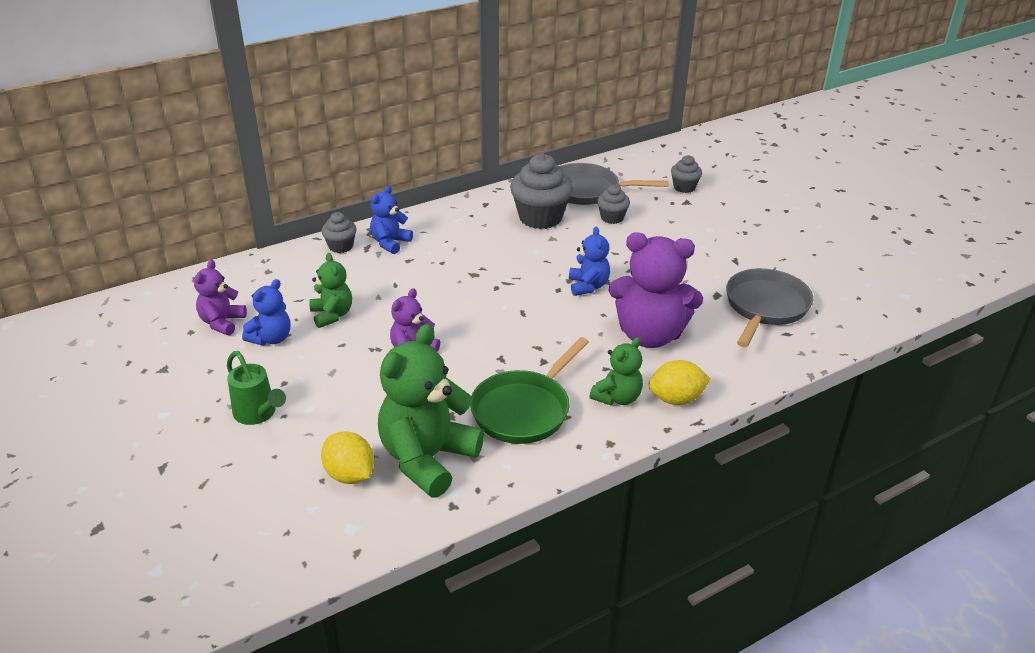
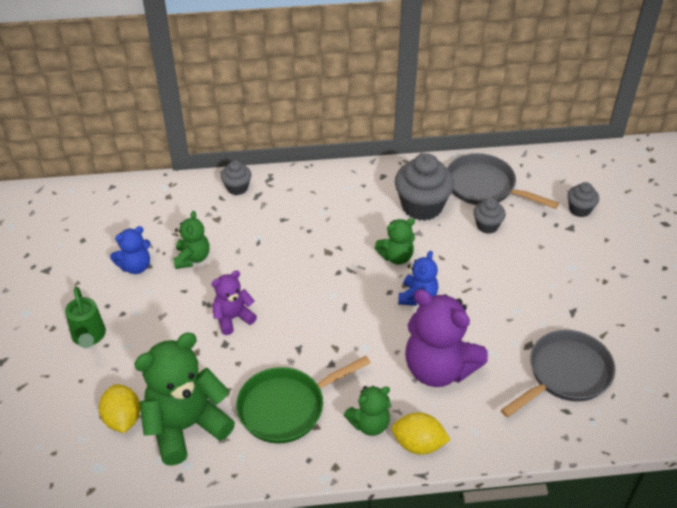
camera: 25 degrees right, 10 degrees up
purple teddy bear [194,260,247,335] -> none
blue teddy bear [370,185,413,254] -> none
none -> green teddy bear [375,218,415,265]

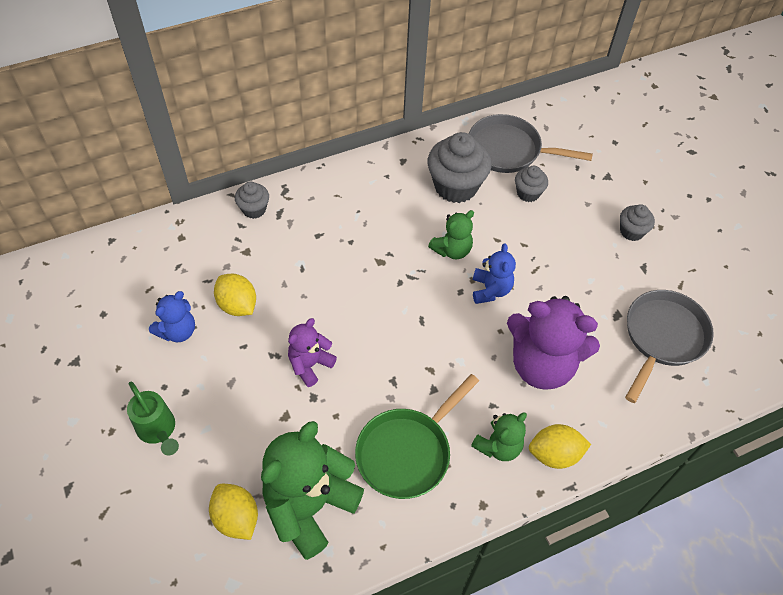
camera: 20 degrees left, 10 degrees up
green teddy bear [173,211,209,269] -> yellow lemon [214,274,256,316]
grey cupcake [567,182,599,217] -> grey cupcake moved to [620,204,655,241]

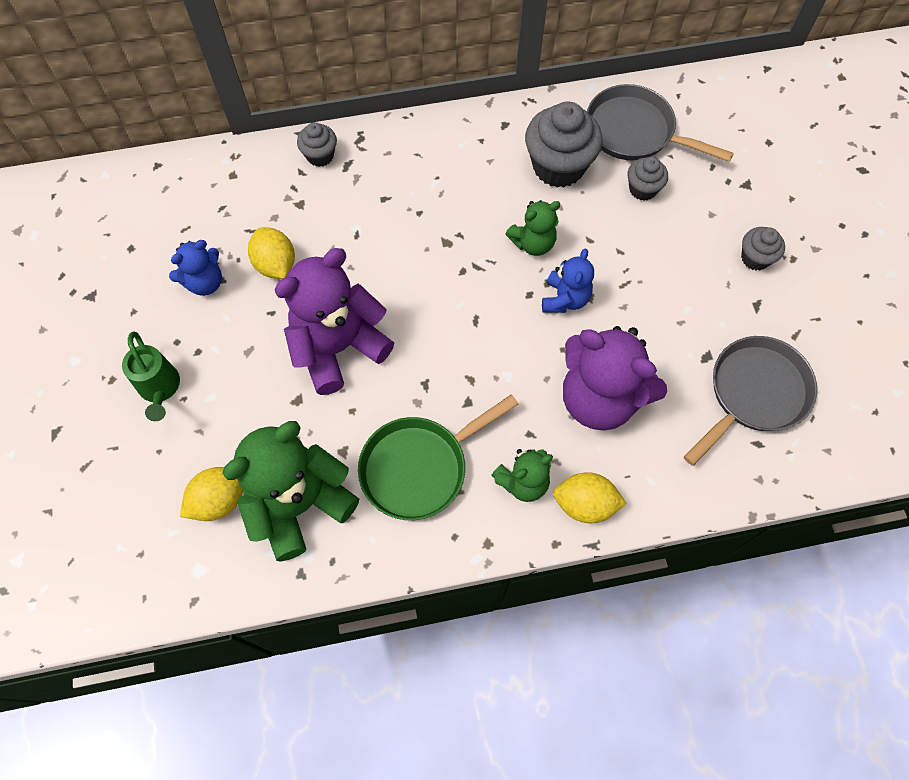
camera: 15 degrees right, 10 degrees up
yellow lemon [209,484,258,540] -> yellow lemon turned 75 degrees clockwise [180,467,243,521]
purple teddy bear [288,318,337,387] -> purple teddy bear [275,248,394,395], size x1.87

